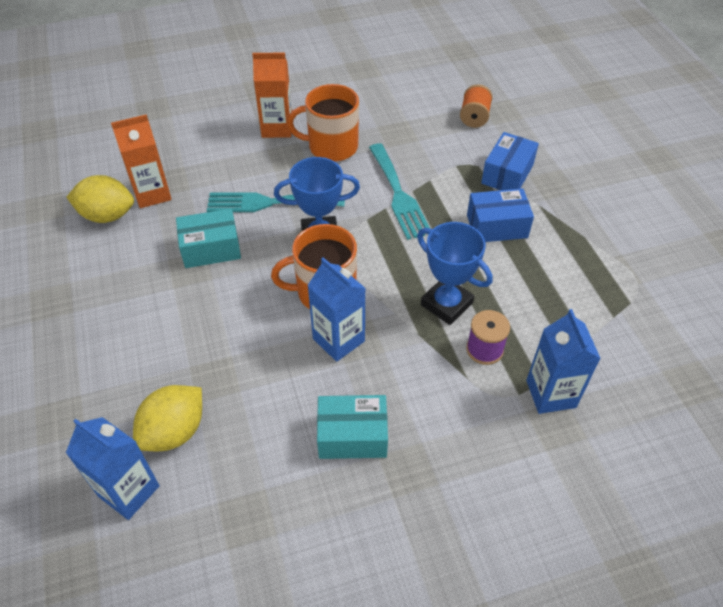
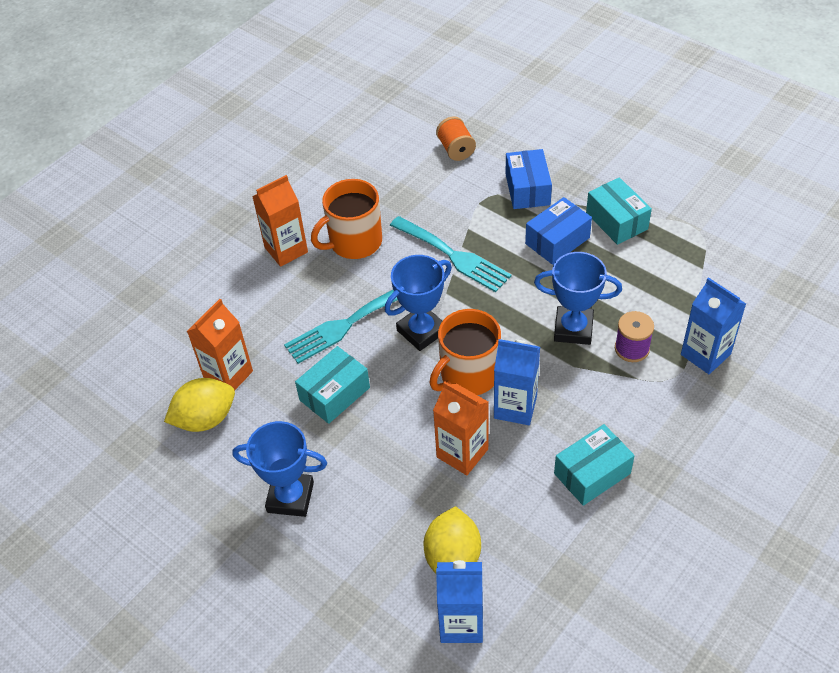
camera: 30 degrees left, 0 degrees up
none -> blue trophy [232,421,327,517]
none -> orange carton [433,381,489,475]
none -> turquoise box [586,177,652,245]

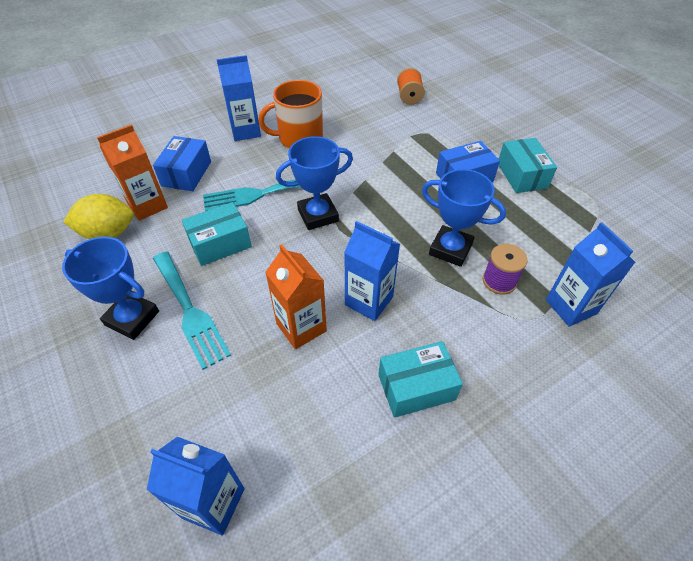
camera: 15 degrees right, 0 degrees up
orange carton [252,175,308,267] -> blue carton [217,55,261,141]
turquoise fork [390,216,511,292] -> turquoise fork moved to [153,251,231,370]
yellow lemon [424,506,481,573] -> none
orange mug [430,309,501,395] -> none
blue box [505,149,552,209] -> blue box moved to [153,136,211,191]

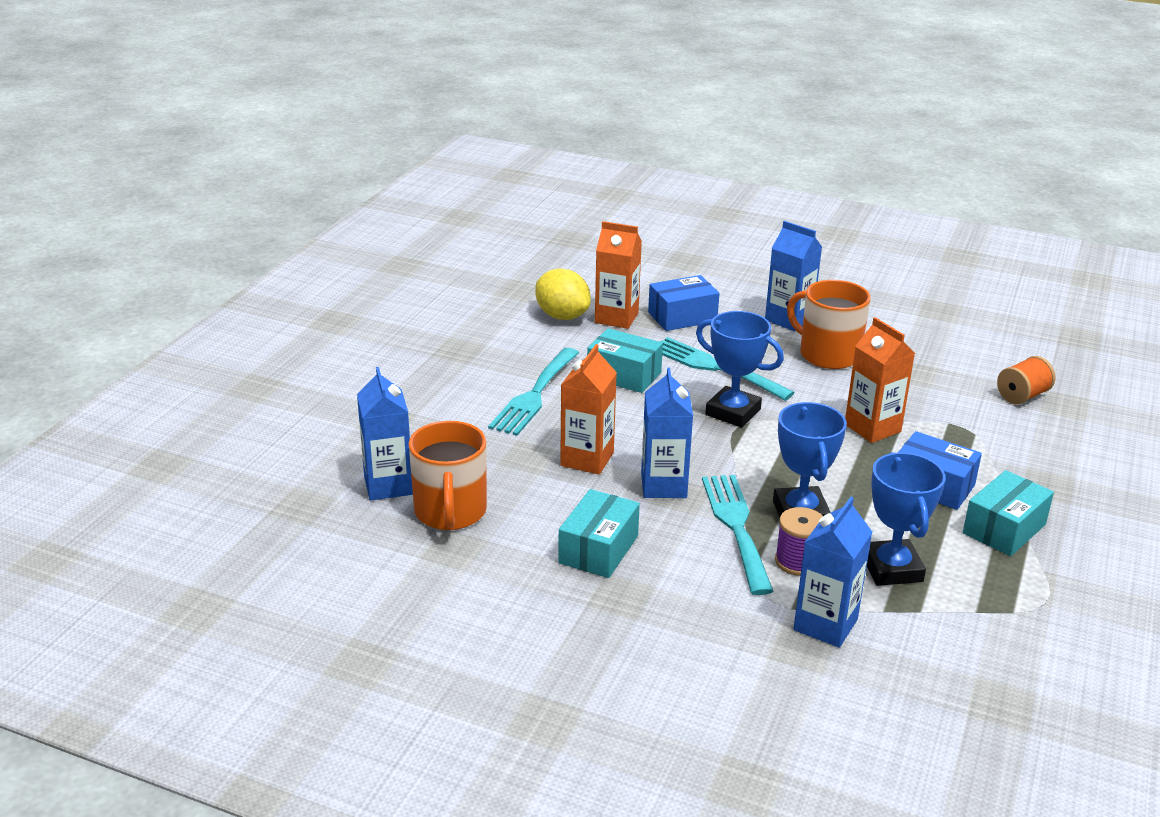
camera: 55 degrees right, 20 degrees down
blue trophy [62,237,159,340] -> blue trophy moved to [867,452,946,586]
turquoise box [378,341,463,418] -> turquoise box turned 75 degrees clockwise [558,489,640,578]
none -> orange mug [409,421,487,530]
none -> turquoise fork [702,475,773,595]
none -> orange carton [845,317,915,443]

